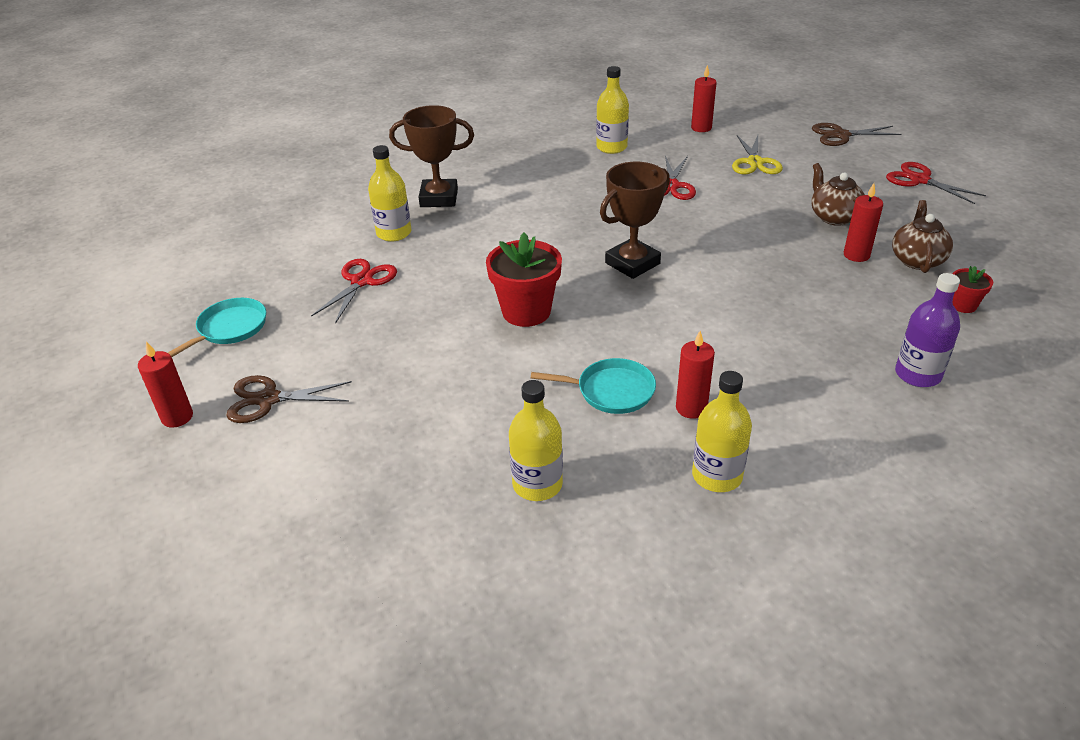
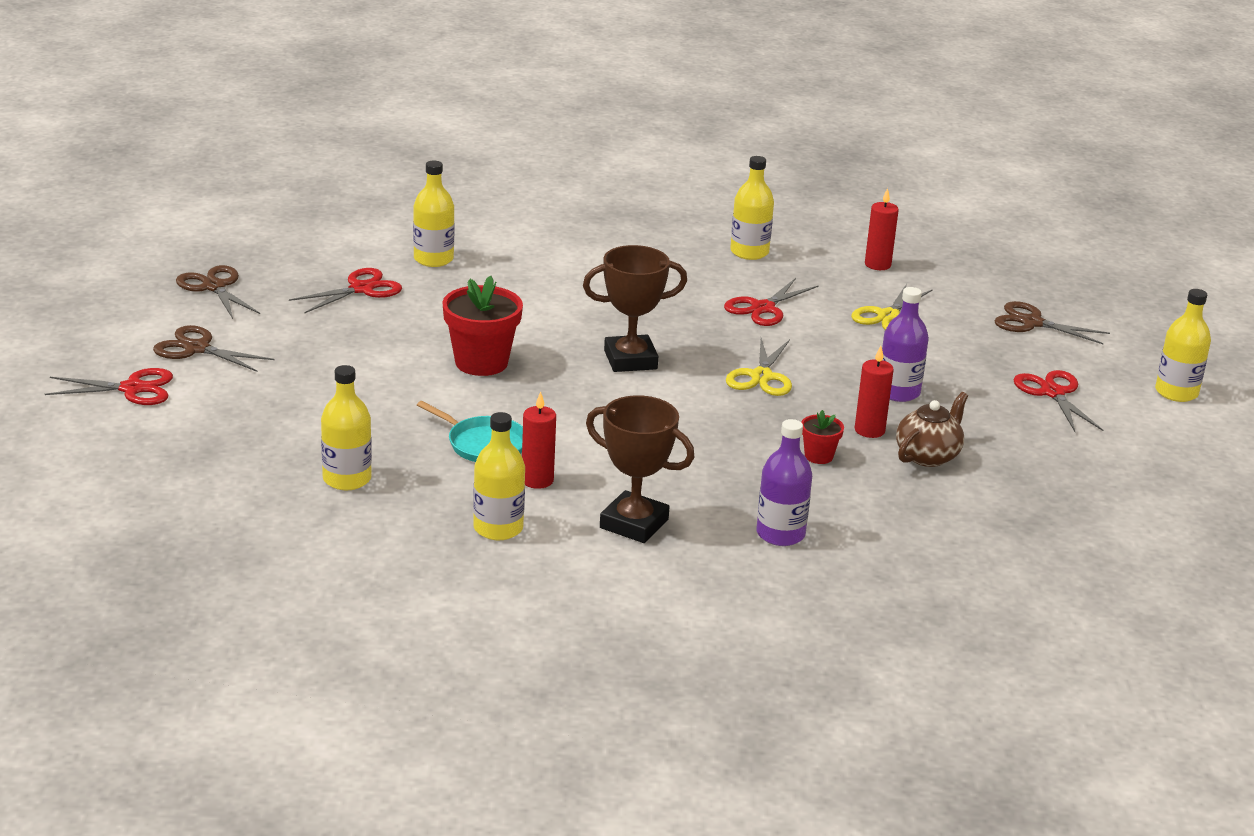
camera: 25 degrees right, 10 degrees down
red candle [138,341,193,428] -> none
turquoise pan [168,298,266,357] -> brown scissors [176,265,260,319]
brown trophy [389,105,474,207] -> brown trophy moved to [586,395,695,543]
brown teapot [811,163,865,226] -> purple bottle [882,287,929,402]
red flower pot [952,266,993,313] -> red flower pot moved to [801,410,844,464]
none -> red scissors [45,368,173,405]
none -> yellow scissors [726,338,792,396]
none -> yellow bottle [1155,289,1211,402]

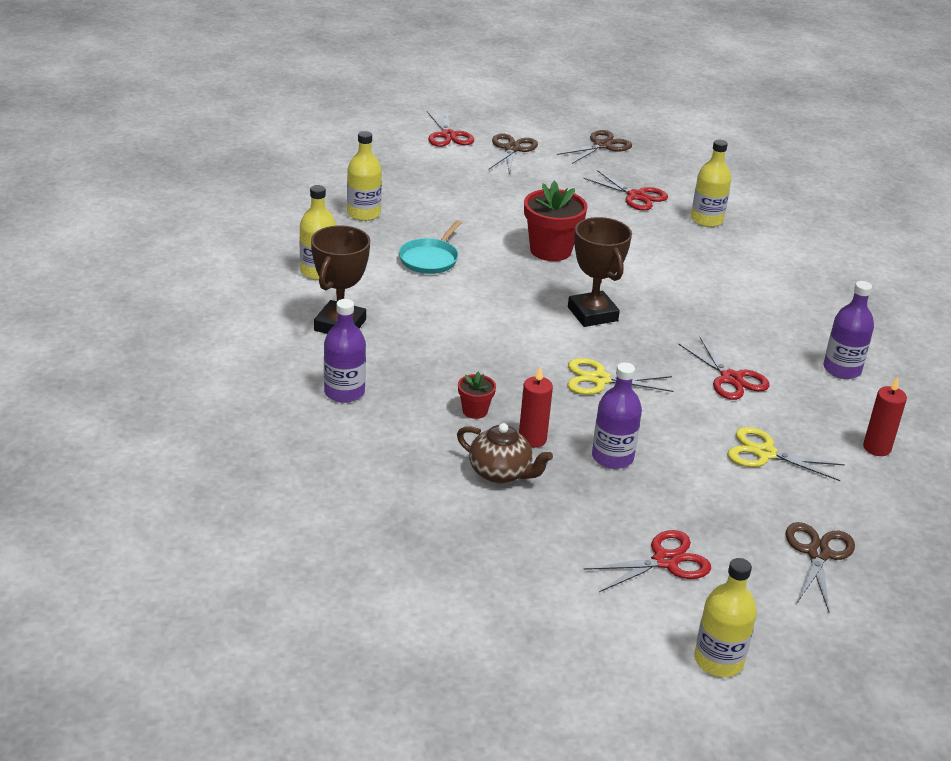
camera: 80 degrees right, 5 degrees up
red candle [522,391,556,489] -> none
red scissors [724,278,819,326] -> red scissors turned 150 degrees counterclockwise [678,337,770,400]
yellow bottle [730,156,774,260] -> purple bottle [823,281,874,379]

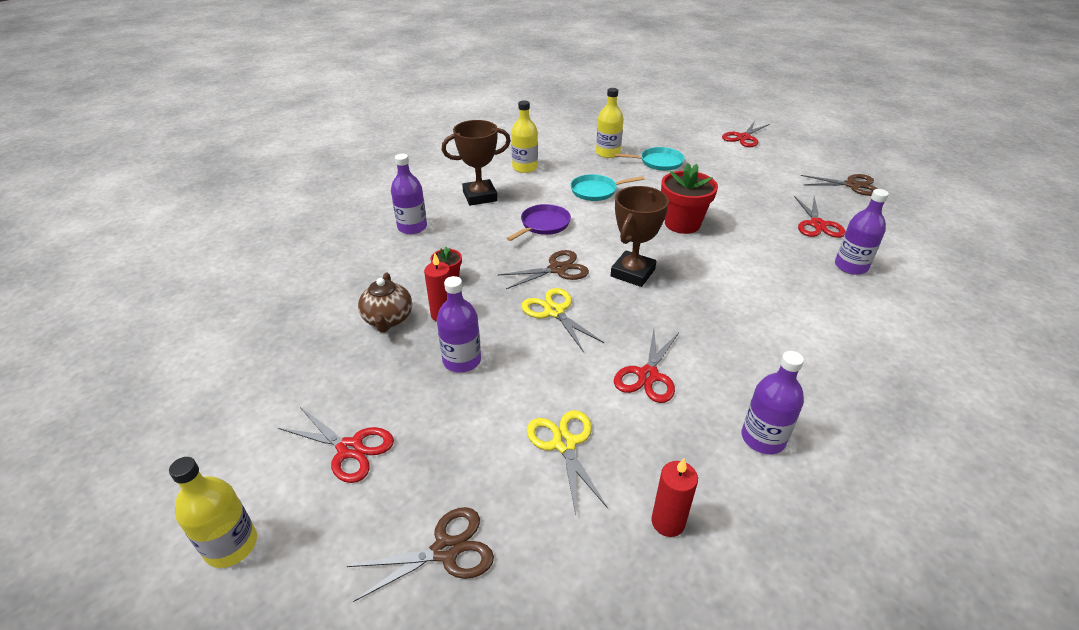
camera: 55 degrees right, 5 degrees up
brown scissors [488,133,538,175] -> brown scissors moved to [498,250,589,289]
yellow bottle [691,140,731,227] -> purple bottle [835,189,889,275]
none -> purple pan [507,204,571,241]
none -> turquoise pan [614,147,685,171]

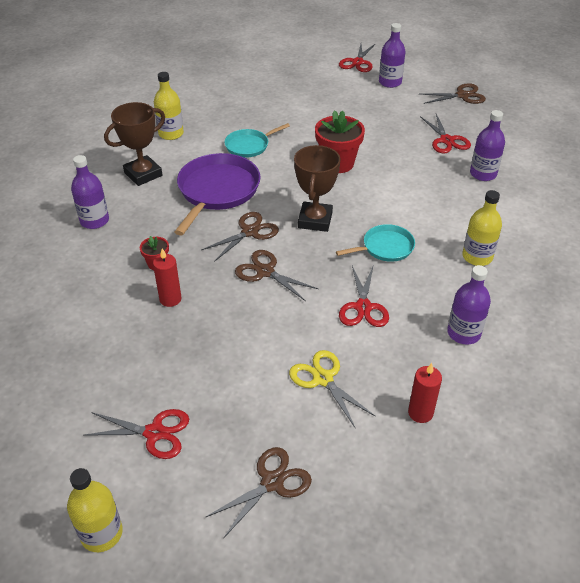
camera: 20 degrees left, 5 degrees up
brown teapot [358,272,412,333] -> none
purple bottle [437,276,481,373] -> purple bottle moved to [379,23,406,88]
purple pan [507,204,571,241] -> purple pan [175,153,261,236], size x1.77
yellow scissors [521,288,604,352] -> brown scissors [235,250,318,301]
yellow bottle [596,88,624,158] -> yellow bottle moved to [462,190,502,266]
turquoise pan [614,147,685,171] -> turquoise pan moved to [336,224,415,262]

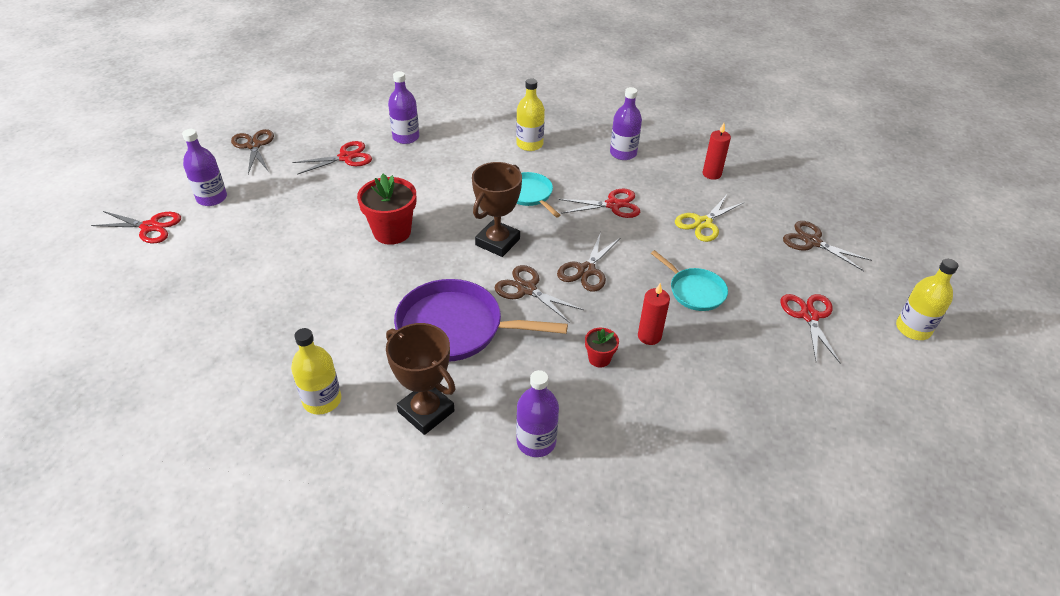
camera: 100 degrees left, 0 degrees up
turquoise pan [225,123,290,158] -> turquoise pan moved to [651,250,728,311]
brown trophy [294,145,340,232] -> brown trophy turned 60 degrees counterclockwise [472,162,522,257]

